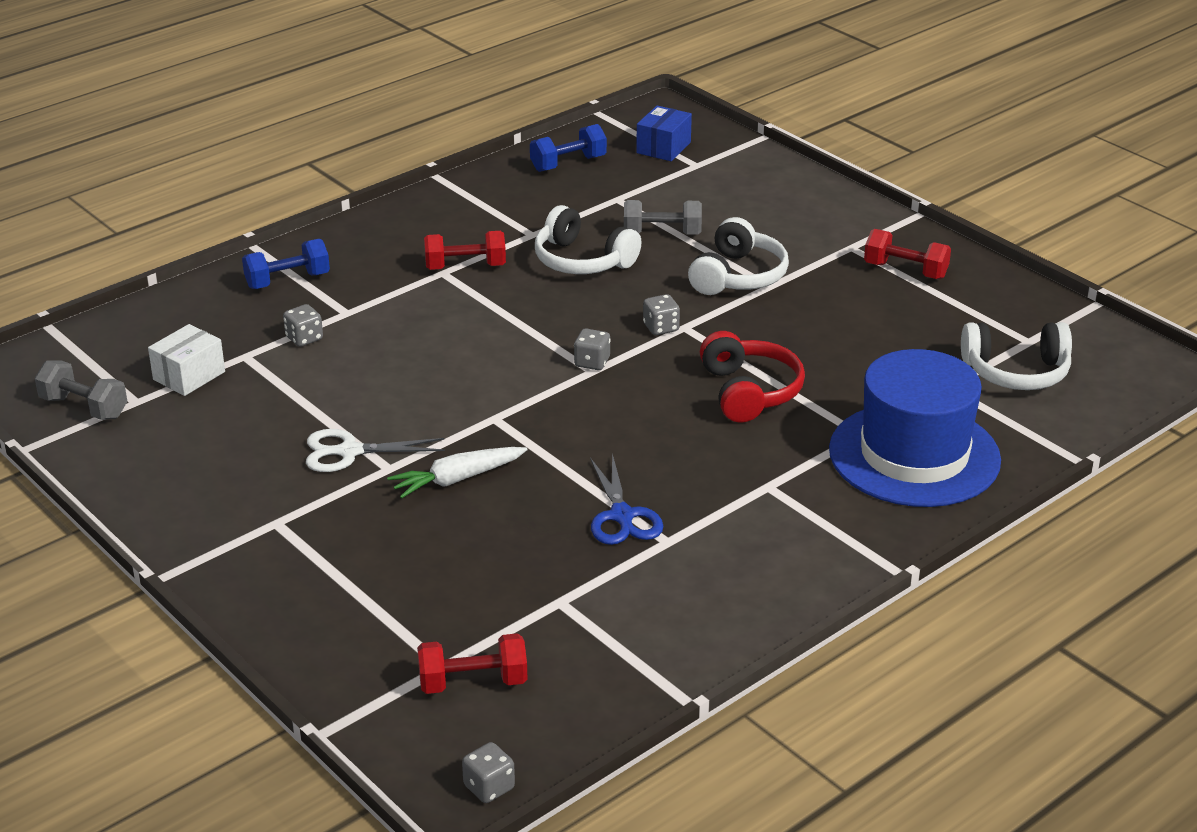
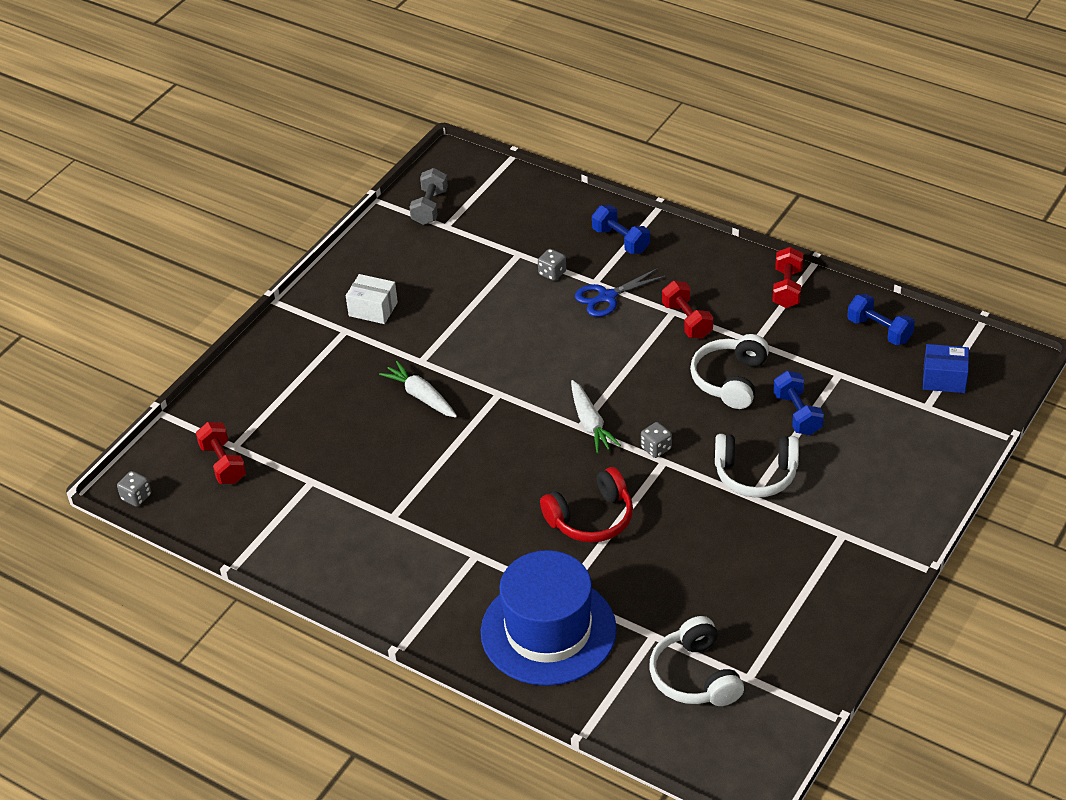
camera: 75 degrees right, 10 degrees up
white box [148,324,225,396] -> white box moved to [346,274,398,324]
white scissors [306,429,445,472] -> none
grey dice [574,329,611,370] -> white carrot [571,380,621,453]
blue scissors [590,453,664,545] -> blue scissors moved to [575,268,666,317]
grey dumbbell [624,200,702,235] -> blue dumbbell [773,371,824,435]
red dumbbell [864,229,951,279] -> red dumbbell moved to [773,247,803,308]

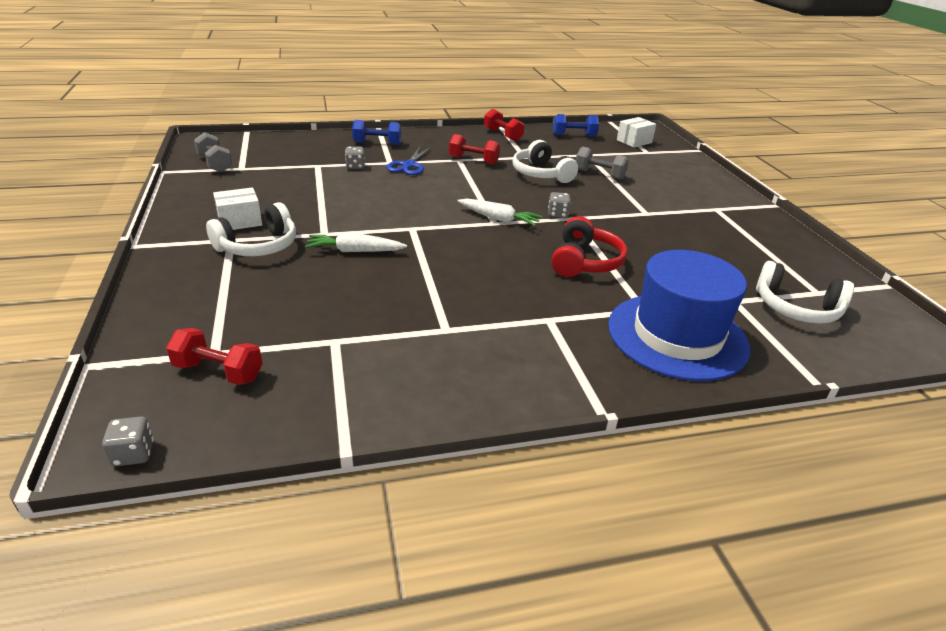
camera: 50 degrees left, 10 degrees down
white headphones [715,434,799,498] -> white headphones moved to [206,202,296,256]
blue dumbbell [773,371,824,435] -> grey dumbbell [576,147,629,180]
blue box [923,344,969,393] -> white box [617,117,656,148]

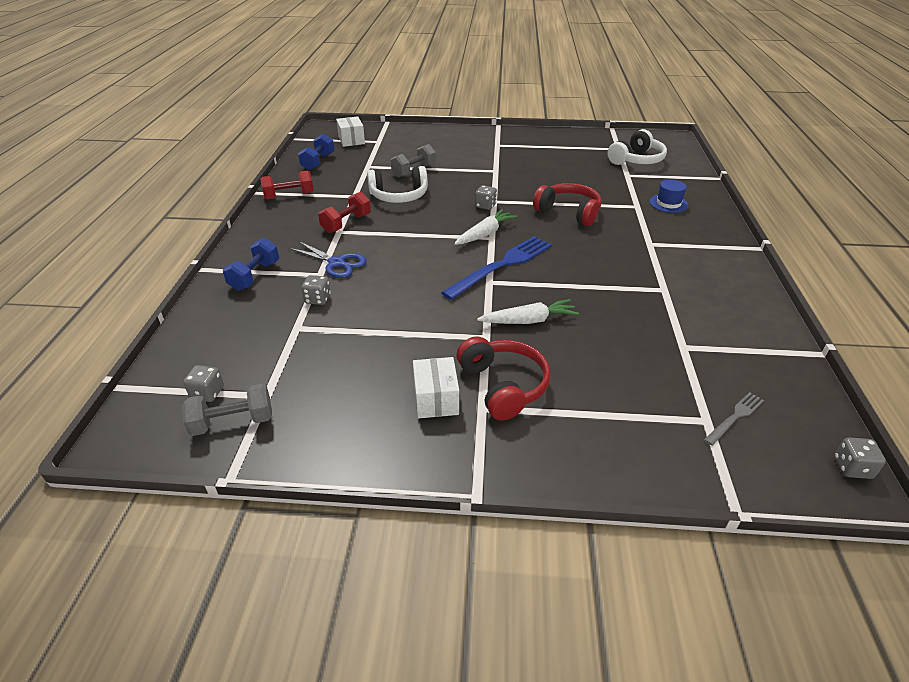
camera: 70 degrees left, 5 degrees up
red dumbbell [166,328,263,385] -> grey fork [704,392,764,446]
white headphones [206,202,296,256] -> red headphones [457,336,551,421]
white carrot [305,232,407,252] -> white carrot turned 120 degrees counterclockwise [477,299,579,324]
blue hat [608,250,750,381] -> blue hat [649,180,689,213], size x0.41
none -> grey dice [183,365,224,402]
none -> blue fork [441,236,552,300]

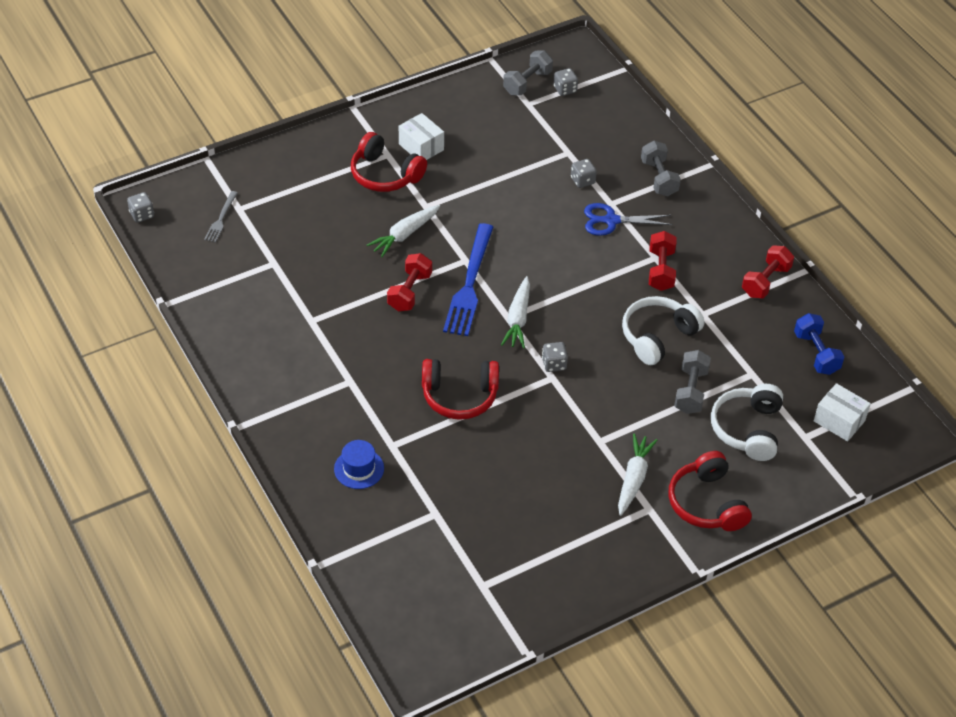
camera: 145 degrees right, 10 degrees up
blue dumbbell [223,238,279,291] -> grey dumbbell [641,141,681,196]
white headphones [607,129,667,165] -> white headphones moved to [711,384,783,461]
none -> red dumbbell [387,253,432,311]
none -> white carrot [618,433,658,516]
none -> red headphones [668,451,752,531]

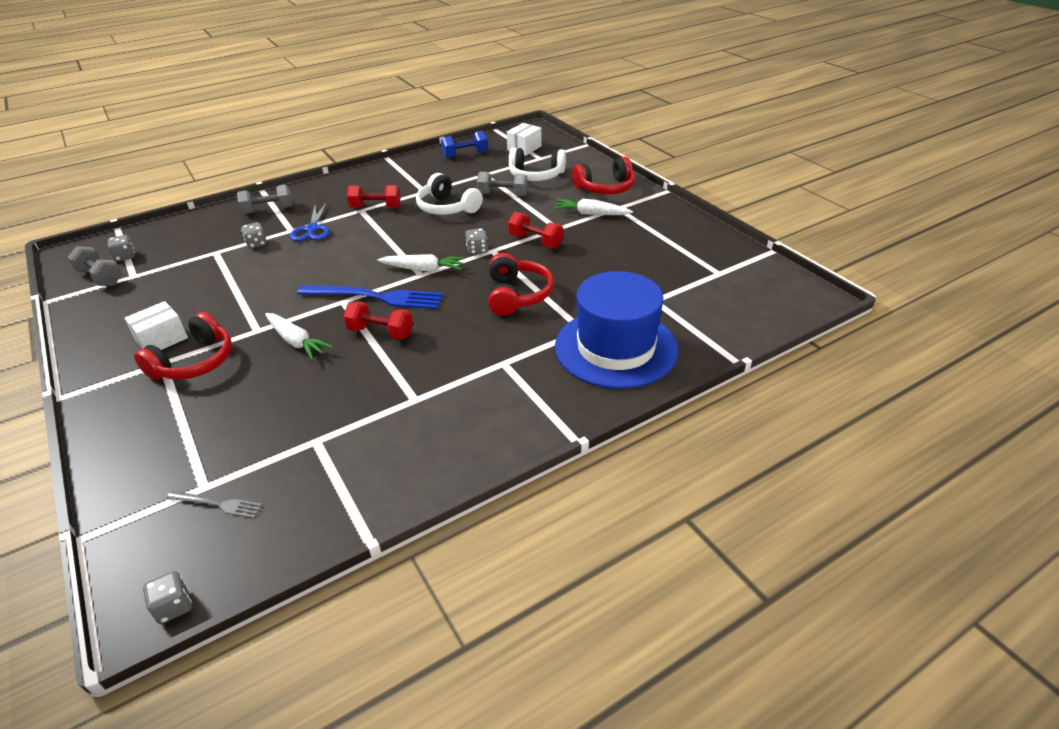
camera: 90 degrees left, 10 degrees down
blue hat [334,440,384,489] -> blue hat [555,271,678,389], size x2.42
red dumbbell [742,245,794,298] -> red dumbbell moved to [508,212,563,248]

